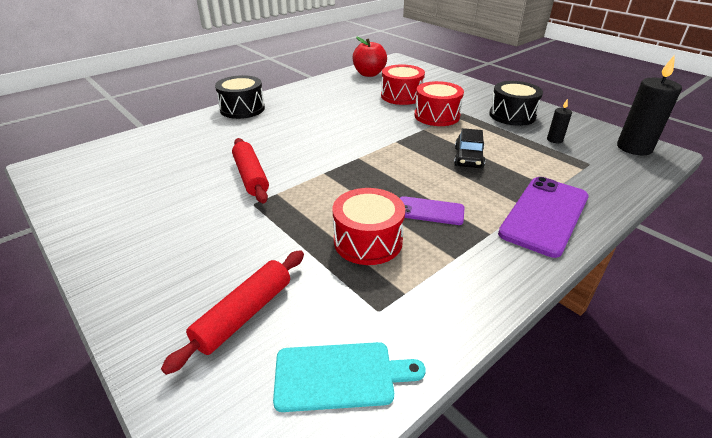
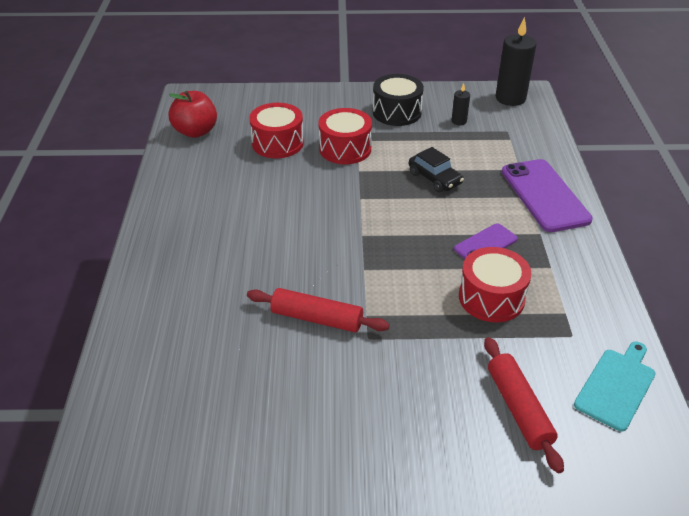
camera: 50 degrees left, 5 degrees up
black drum [215,75,265,119] -> none

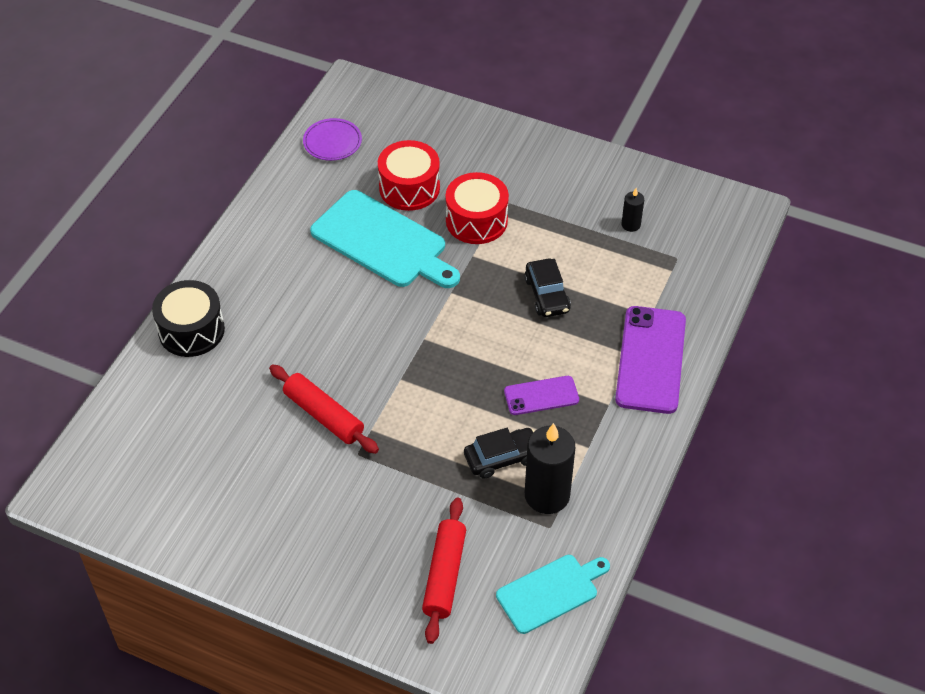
camera: 25 degrees right, 10 degrees up
red apple [169,91,217,138] -> purple plate [303,118,362,161]
black drum [373,74,424,126] -> black drum moved to [152,280,225,357]
red drum [459,247,532,322] -> black car [464,428,534,479]
black candle [496,17,537,106] -> black candle moved to [525,423,575,514]
none -> turquoise cutting board [310,190,460,288]

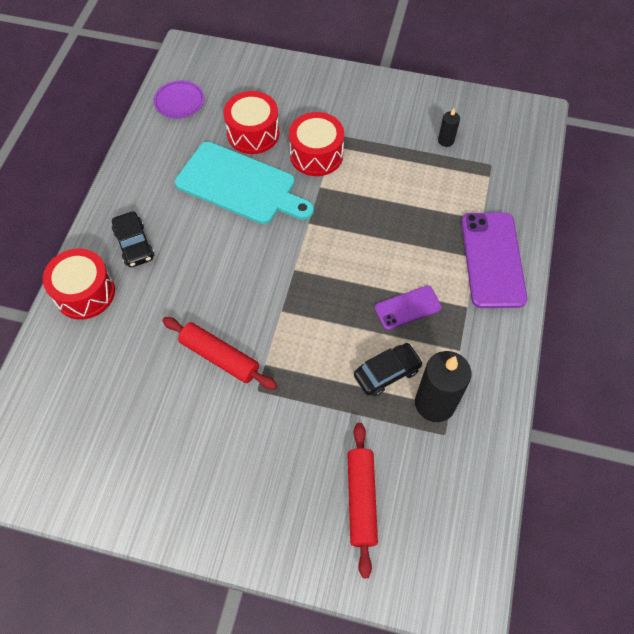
camera: 10 degrees left, 10 degrees up
black drum [152,280,225,357] -> red drum [43,249,115,319]
turquoise cutting board [496,555,610,634] -> none
black car [524,259,571,317] -> black car moved to [112,211,154,267]

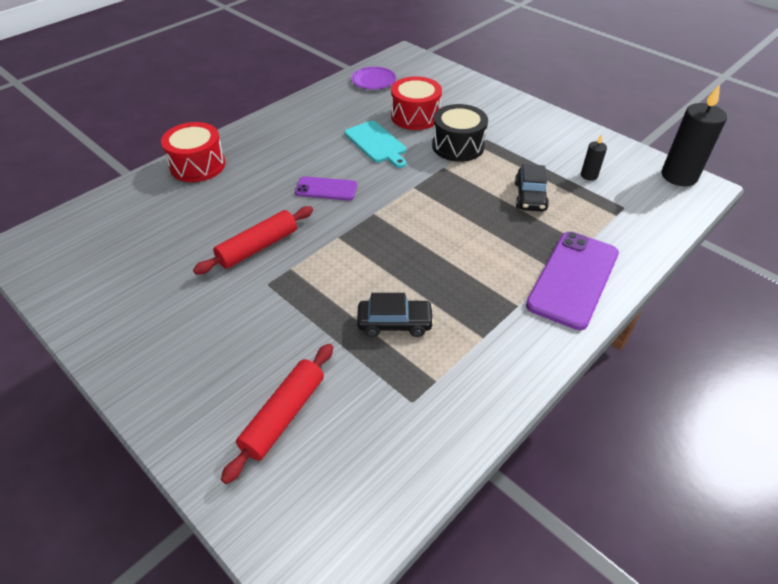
camera: 30 degrees right, 15 degrees down
black car [112,211,154,267] -> black car moved to [515,164,549,212]
red rolling pin [162,317,277,390] -> red rolling pin turned 75 degrees clockwise [193,206,313,275]
turquoise cutting board [175,142,314,224] -> turquoise cutting board [344,121,406,168], size x0.62
red drum [289,112,344,176] -> black drum [432,104,488,162]
purple phone [375,286,442,330] -> purple phone moved to [295,176,357,201]
black candle [415,351,472,422] -> black candle moved to [662,84,727,186]

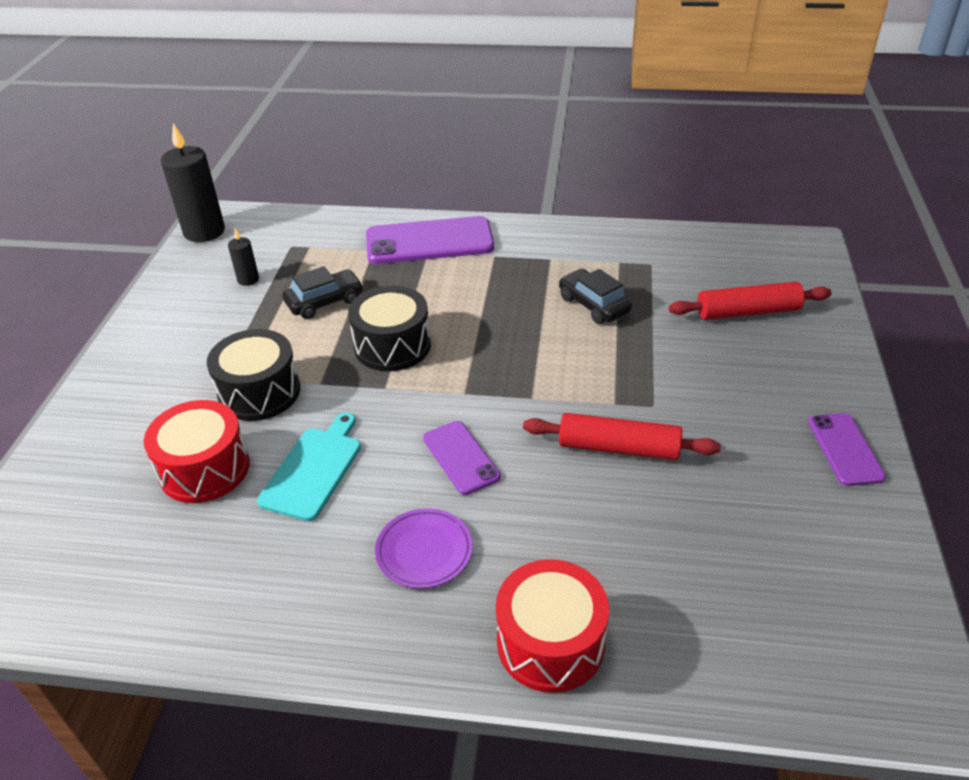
camera: 125 degrees left, 5 degrees down
purple plate [351,66,396,90] -> purple plate moved to [375,508,473,588]
none -> black drum [348,286,431,371]
none -> purple phone [808,413,886,486]

